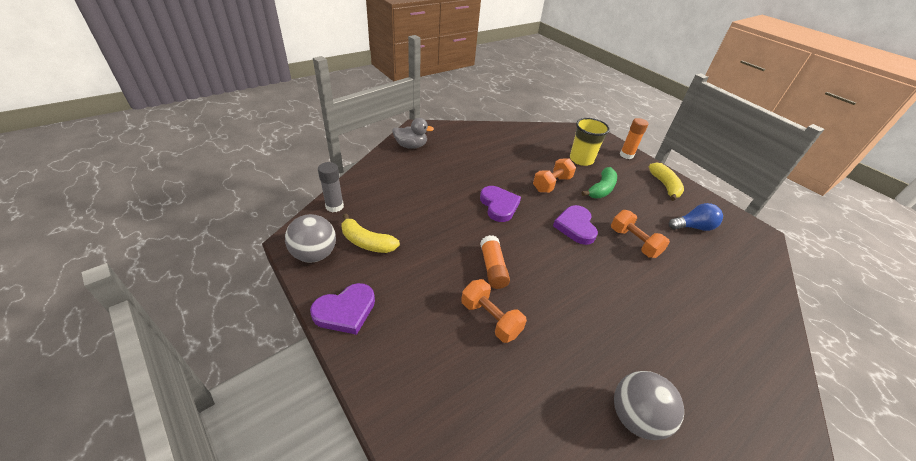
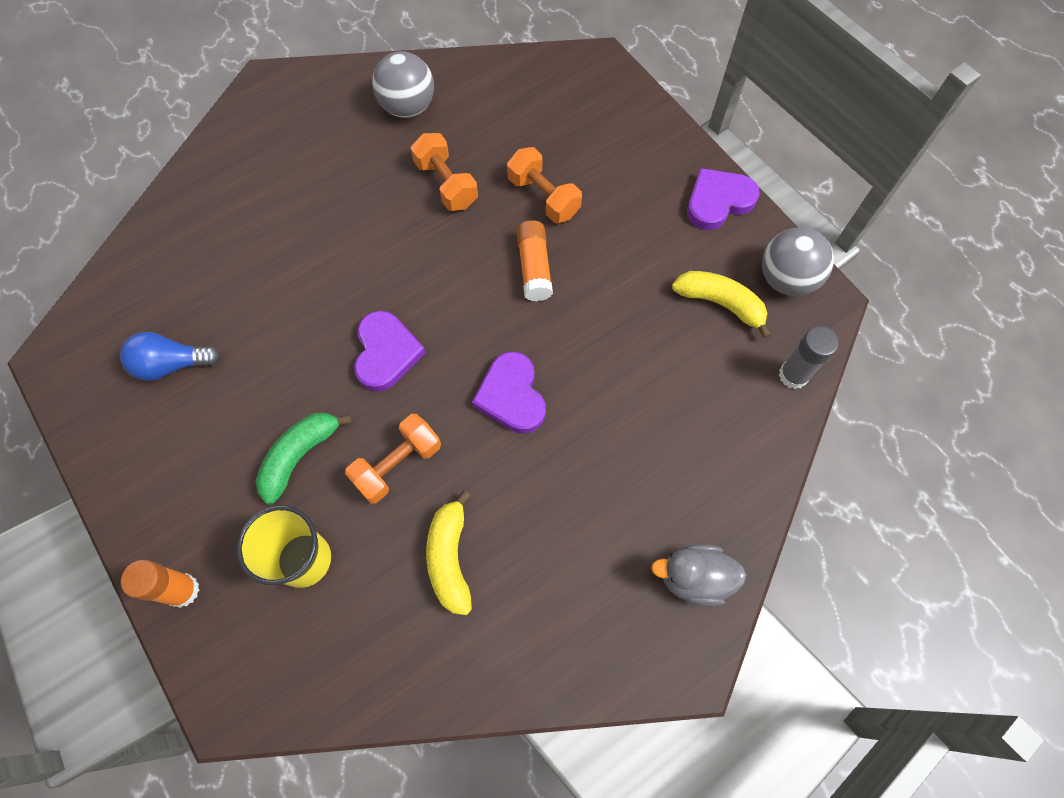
camera: 175 degrees left, 25 degrees up
orange dumbbell [611,210,670,258] -> orange dumbbell moved to [411,133,478,211]
yellow banana [649,162,684,201] -> yellow banana moved to [426,490,472,615]

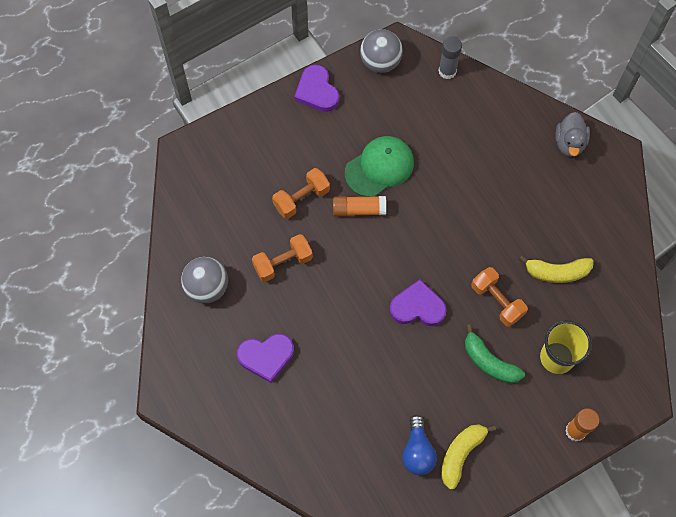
camera: 85 degrees left, 0 degrees up
purple heart [472,351,546,434] -> purple heart moved to [237,334,294,383]
yellow banana [672,271,771,339] -> yellow banana moved to [441,424,496,489]
none -> green cap [345,136,414,197]

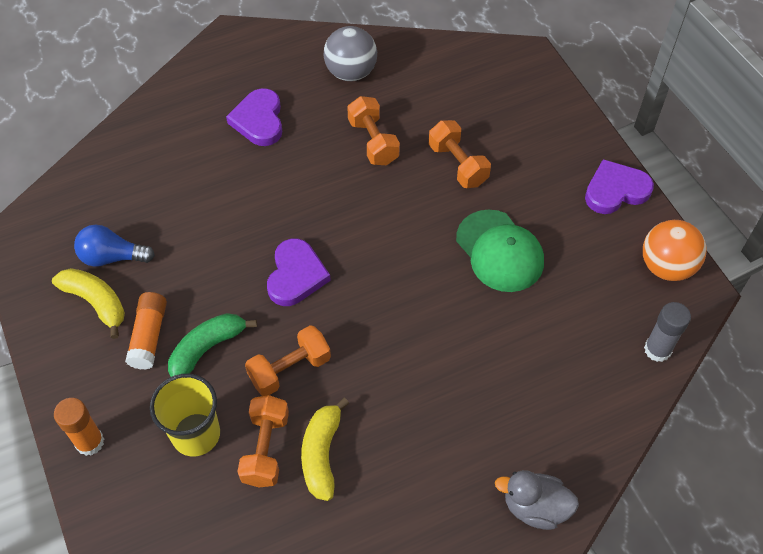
camera: 95 degrees right, 10 degrees down
orange glue stick [333,196,386,216] -> orange glue stick moved to [125,292,167,370]
grey ball [360,29,403,73] -> orange ball [643,220,706,281]
none -> orange dumbbell [237,395,289,487]

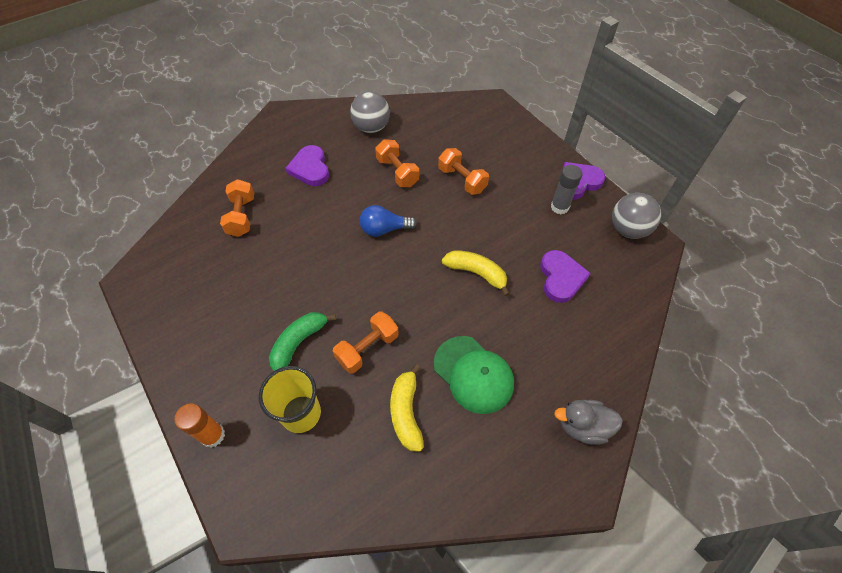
camera: 10 degrees left, 0 degrees up
yellow banana [52,268,125,339] -> yellow banana moved to [442,250,510,296]
blue light bulb [74,225,155,267] -> blue light bulb moved to [360,205,417,237]
orange glue stick [125,292,167,370] -> none
orange dumbbell [237,395,289,487] -> orange dumbbell moved to [220,179,254,237]
purple heart [267,238,331,306] -> purple heart moved to [540,250,591,303]
green cap [456,210,544,292] -> green cap moved to [434,336,514,414]
orange ball [643,220,706,281] -> grey ball [612,193,661,239]
grey glue stick [644,302,691,362] -> grey glue stick moved to [551,165,582,214]

